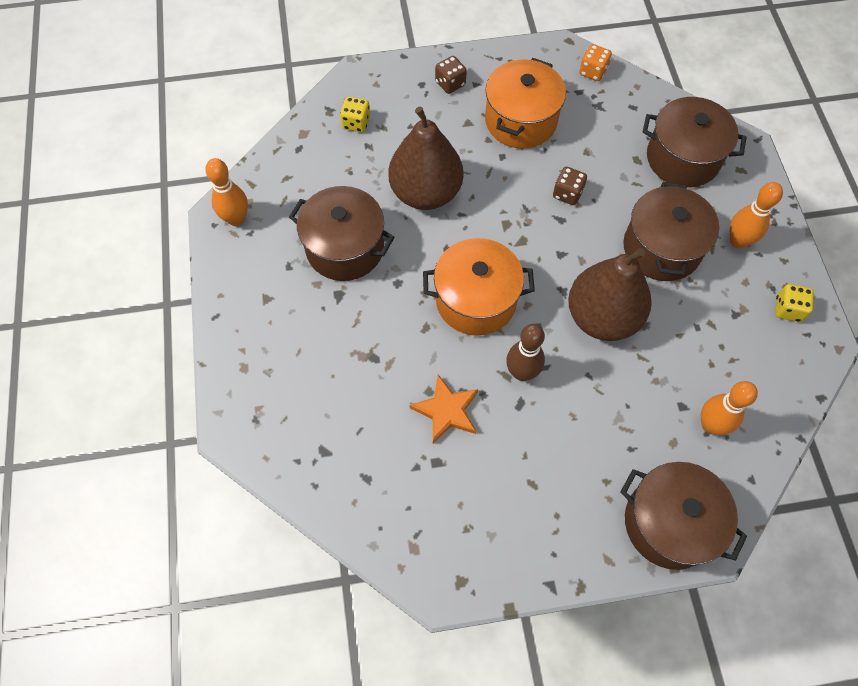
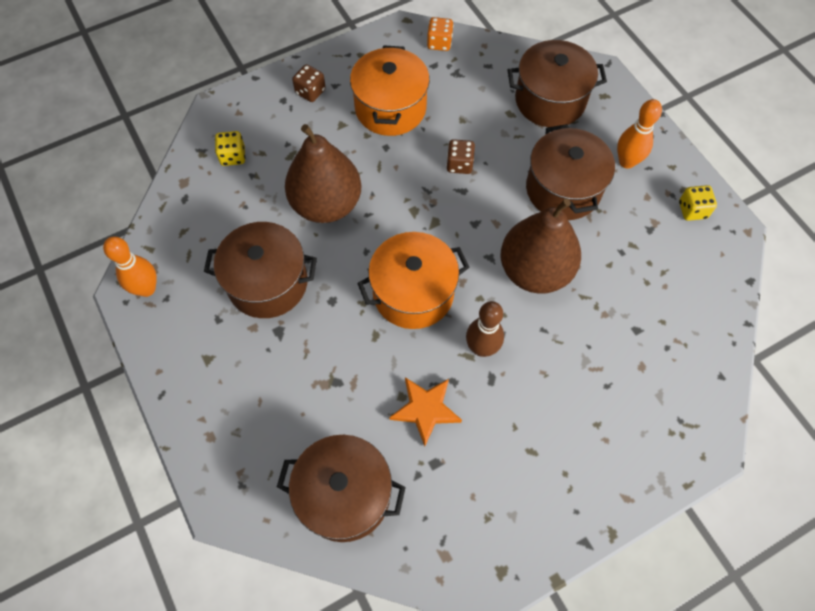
camera: 20 degrees left, 0 degrees up
brown pot [620,462,747,570] -> brown pot moved to [277,435,406,542]
orange bowling pin [701,381,758,435] -> none

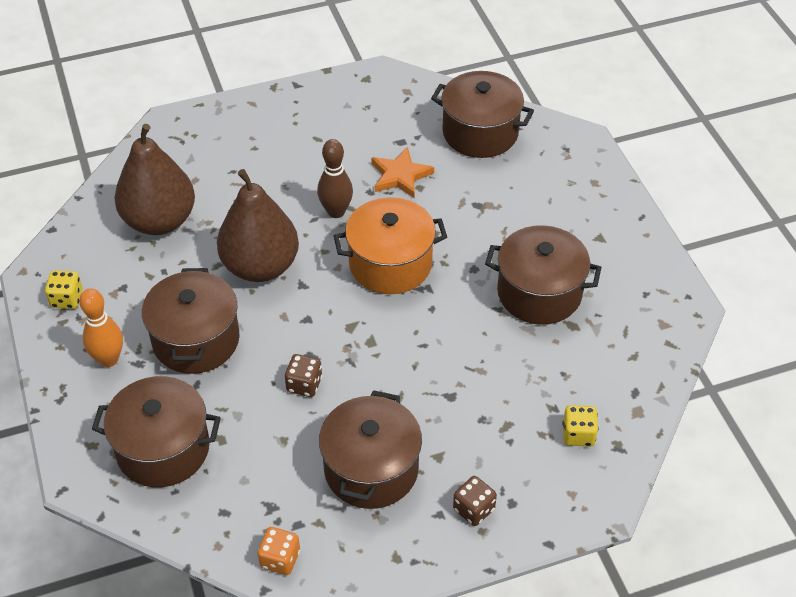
camera: 170 degrees left, 15 degrees down
orange bowling pin [103,236,157,297] -> none
brown pear [285,124,361,223] -> brown pear moved to [115,124,195,235]
orange pot [350,46,430,136] -> brown pot [319,390,422,509]

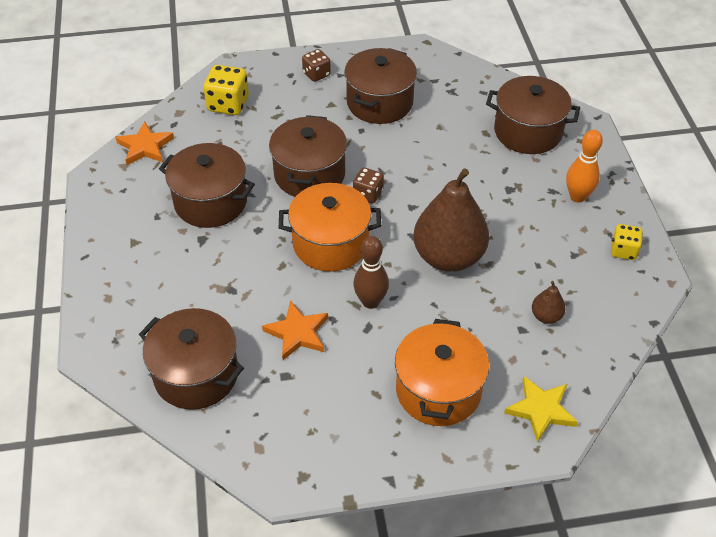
camera: 170 degrees left, 0 degrees up
brown pear [115,124,195,235] -> brown pear [532,281,566,324], size x0.43
brown pot [142,268,240,374] -> brown pot moved to [269,115,347,197]
orange dice [258,527,300,575] -> none
brown dice [285,354,322,397] -> brown dice moved to [353,167,384,204]
yellow dice [562,405,598,447] -> yellow dice [203,65,249,115], size x1.58
none -> orange star [116,121,174,165]
none -> orange pot [395,319,489,426]
none -> yellow star [504,376,578,443]

